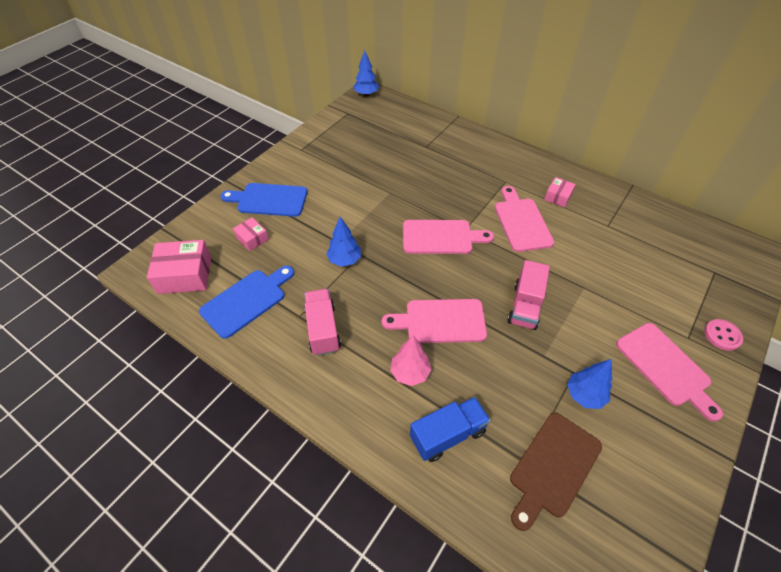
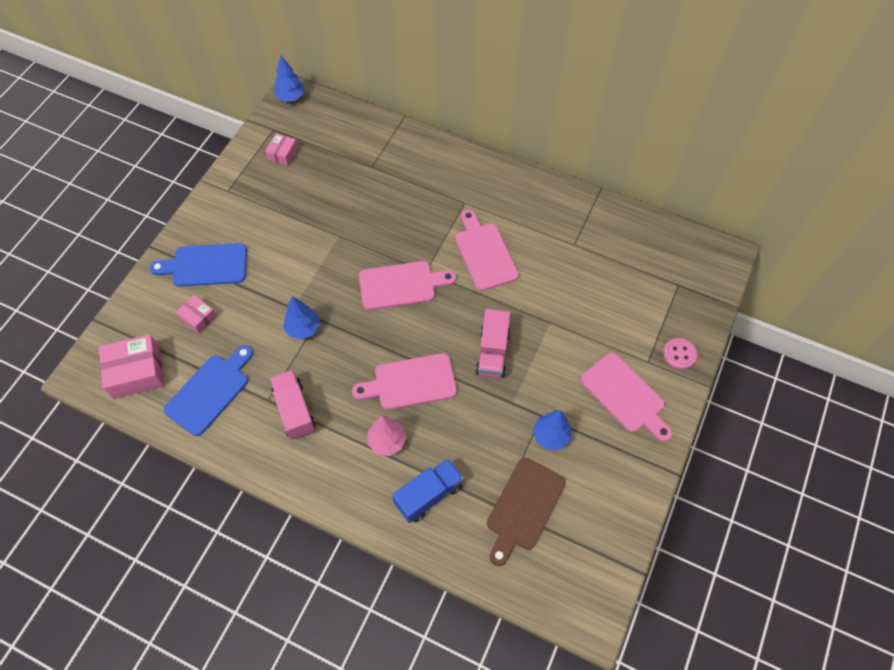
camera: 10 degrees left, 10 degrees up
pink box [544,177,576,207] -> pink box moved to [265,133,298,166]

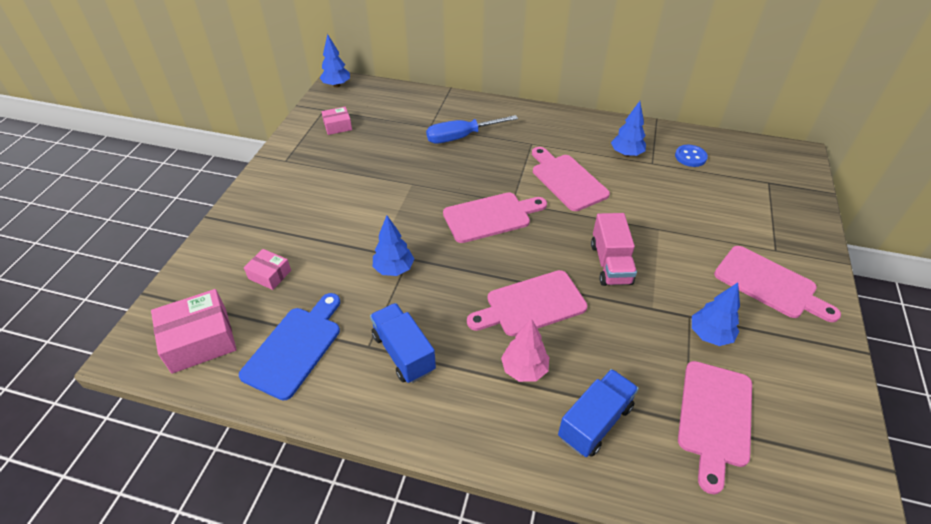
camera: 10 degrees left, 15 degrees down
blue cutting board [149,243,247,287] -> none
pink box [265,133,298,166] -> pink box turned 60 degrees clockwise [321,107,352,135]
pink truck [270,370,316,440] -> blue truck [370,303,436,383]
brown cutting board [487,458,566,566] -> pink cutting board [678,361,752,494]
pink button [663,338,697,369] -> none
none -> blue screwdriver [426,115,518,144]
none -> blue tree [611,101,646,157]
none -> blue button [675,145,708,167]

